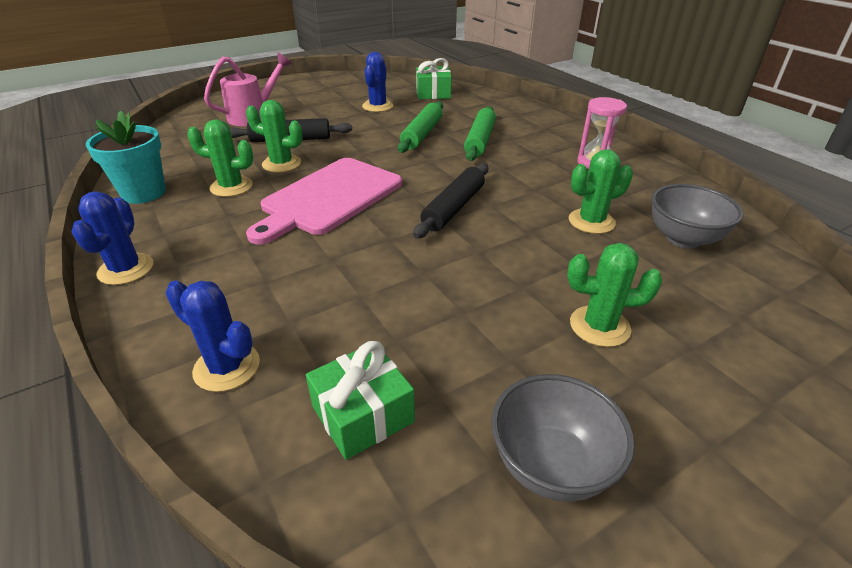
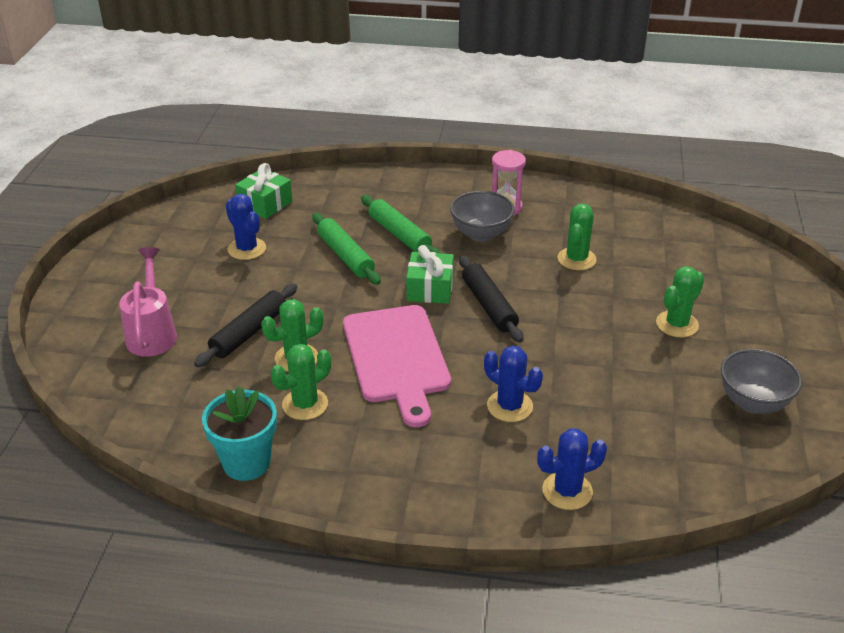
camera: 50 degrees left, 0 degrees up
blue cactus [72,191,153,285] -> blue cactus moved to [484,345,543,422]
green gift [306,341,415,460] -> green gift moved to [406,245,454,304]
grey bowl [651,184,743,249] -> grey bowl moved to [450,191,515,242]

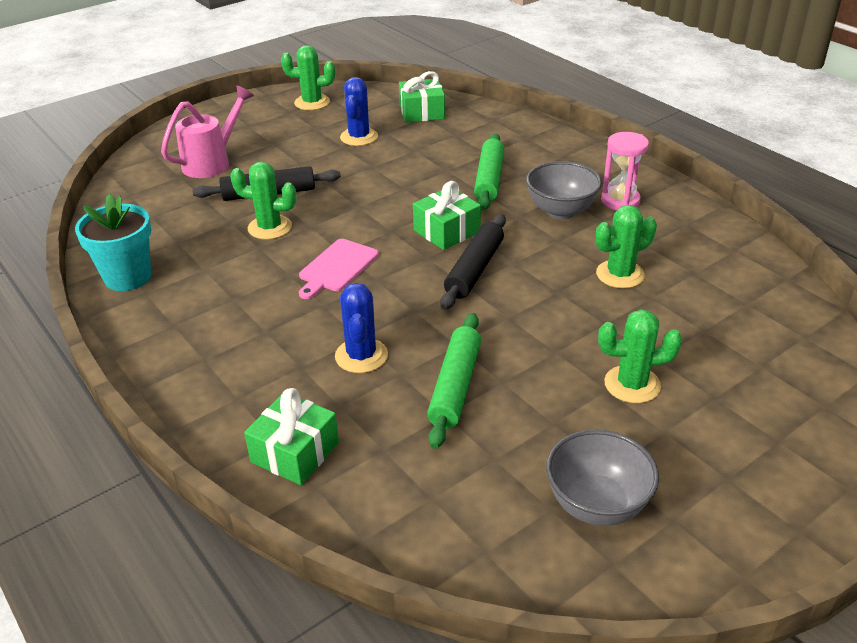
camera: 45 degrees right, 0 degrees up
green cactus [271,344,331,420] -> green cactus moved to [281,45,335,110]
green rolling pin [312,213,381,285] -> green rolling pin moved to [427,313,481,449]
pink cutting board [343,305,451,427] -> pink cutting board [299,239,379,299], size x0.54
blue cactus [537,428,607,510] -> green gift [244,388,339,485]

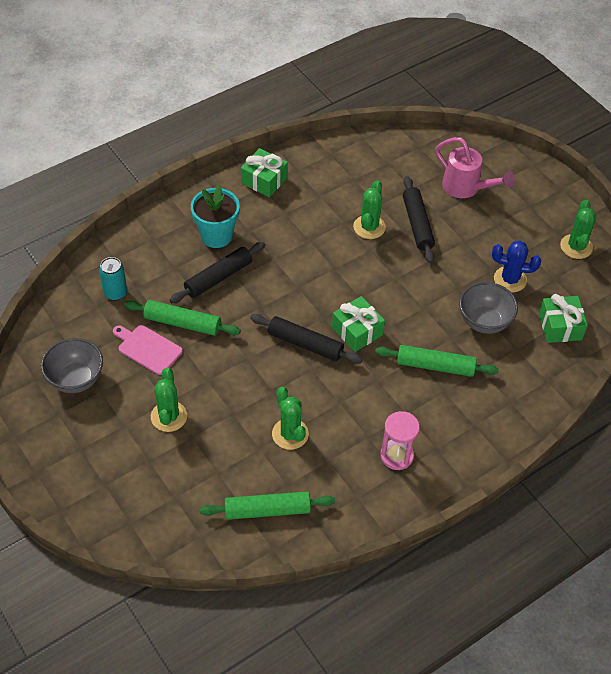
camera: 90 degrees right, 15 degrees up
turquoise flower pot [75,193,151,291] -> turquoise flower pot moved to [191,185,240,248]
green gift [244,388,339,485] -> green gift moved to [241,148,288,197]
pink cutting board [299,239,379,299] -> pink cutting board moved to [113,325,183,375]
blue cactus [335,283,388,373] -> black rolling pin [170,242,265,303]
grey bowl [526,161,602,219] -> grey bowl moved to [459,282,518,334]
none -> turquoise can [99,257,127,301]
none -> green rolling pin [200,491,335,520]

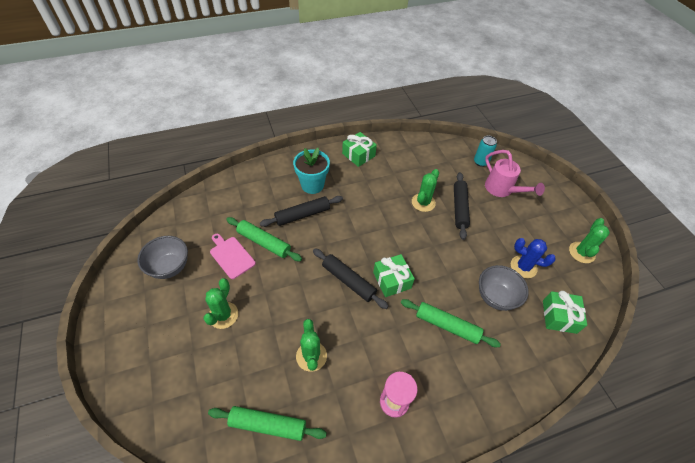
camera: 15 degrees right, 0 degrees up
turquoise can [99,257,127,301] -> turquoise can moved to [474,136,497,167]

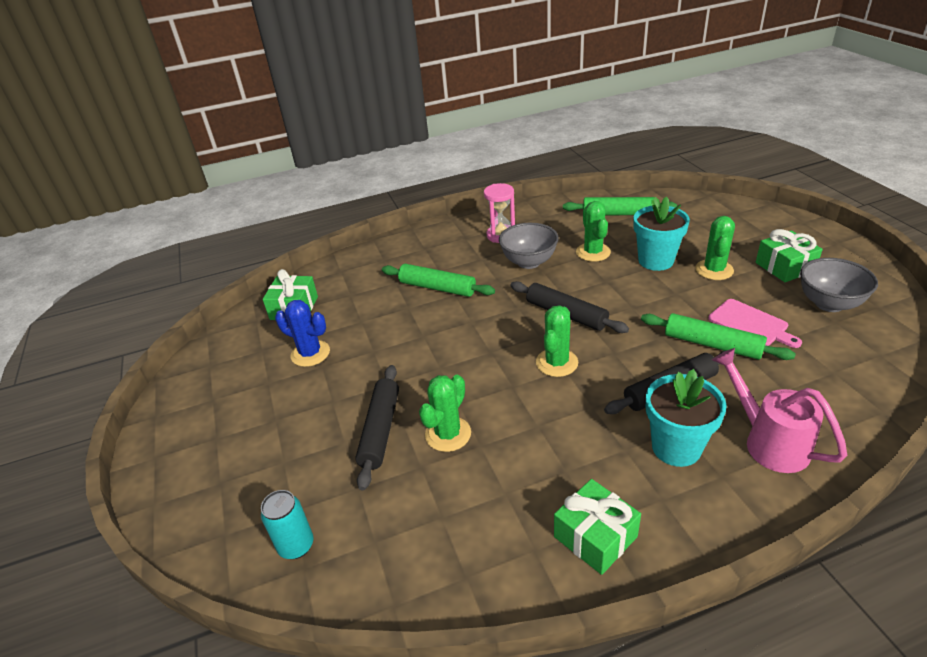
camera: 175 degrees left, 15 degrees down
green gift [373,254,415,297] -> green gift moved to [756,229,823,282]
grey bowl [479,265,529,311] -> grey bowl moved to [499,223,559,269]
pink watering can [485,150,545,197] -> pink watering can moved to [712,348,847,473]
green cactus [569,218,610,263] -> green cactus moved to [536,305,578,377]
none -> turquoise flower pot [633,197,690,271]

